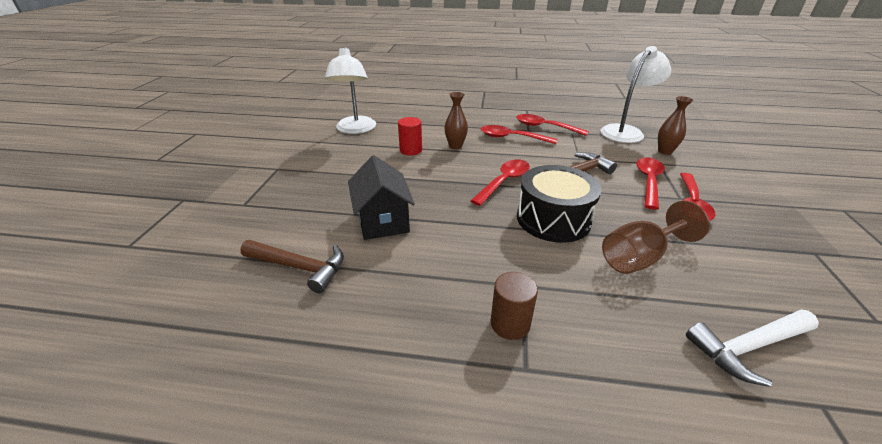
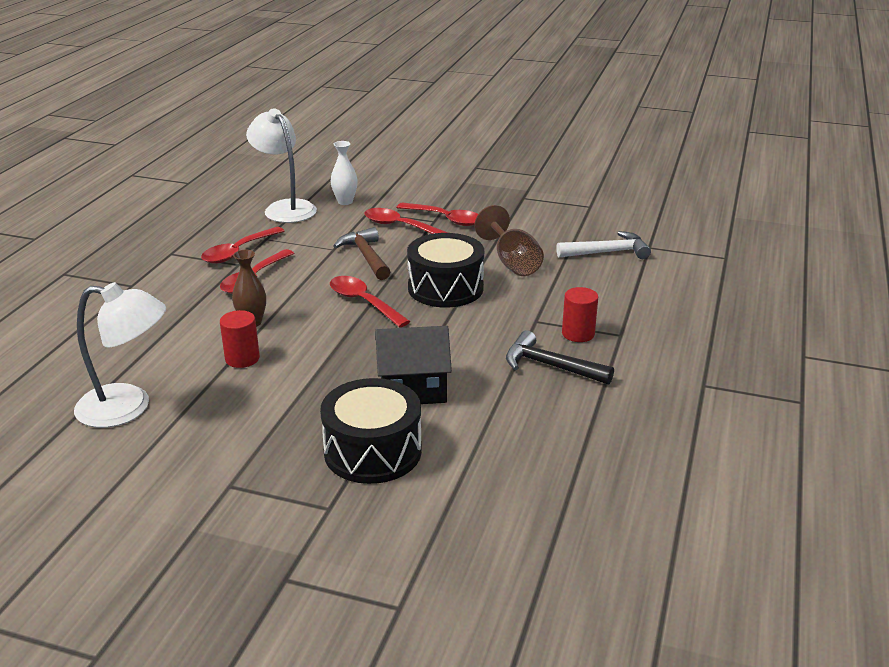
camera: 80 degrees left, 5 degrees down
brown hammer [240,240,344,293] -> none
brown cylinder [490,272,538,340] -> red cylinder [562,287,598,342]
brown vase [658,96,693,155] -> white vase [331,141,358,205]
white hammer [686,309,819,387] -> white hammer turned 90 degrees counterclockwise [556,231,651,259]
none -> black drum [320,378,422,484]
none -> black hammer [506,330,614,385]

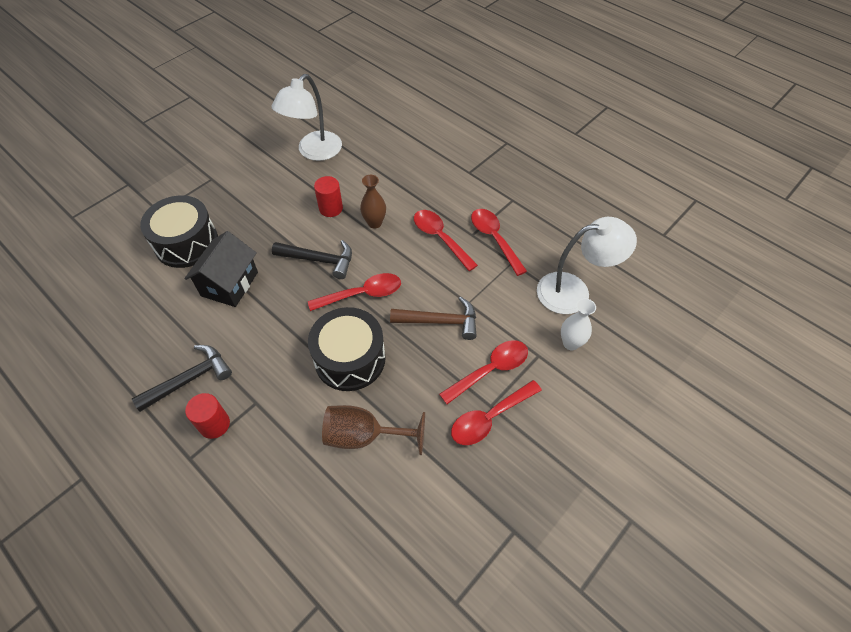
camera: 115 degrees right, 25 degrees up
white hammer [556,231,651,259] -> none
none -> black hammer [272,240,352,279]

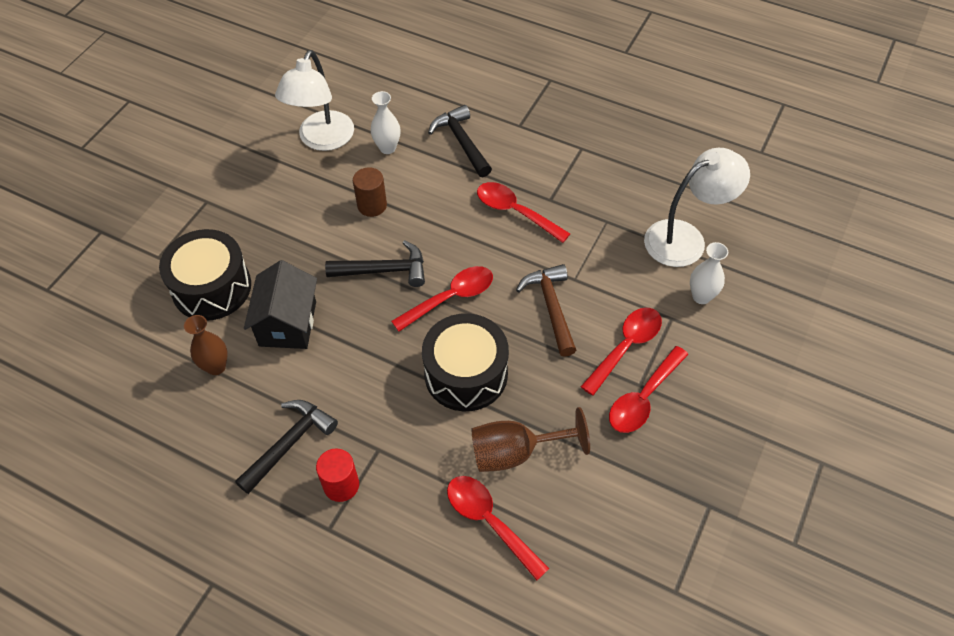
camera: 15 degrees left, 0 degrees up
red cylinder [314,176,343,217] -> brown cylinder [353,167,387,217]
brown vase [360,175,386,229] -> brown vase moved to [184,315,228,375]
brown hammer [390,297,477,340] -> brown hammer turned 90 degrees counterclockwise [516,264,576,357]
red spoon [471,209,527,276] -> red spoon moved to [447,476,550,580]
none -> white vase [370,91,400,154]
none -> black hammer [428,105,492,177]

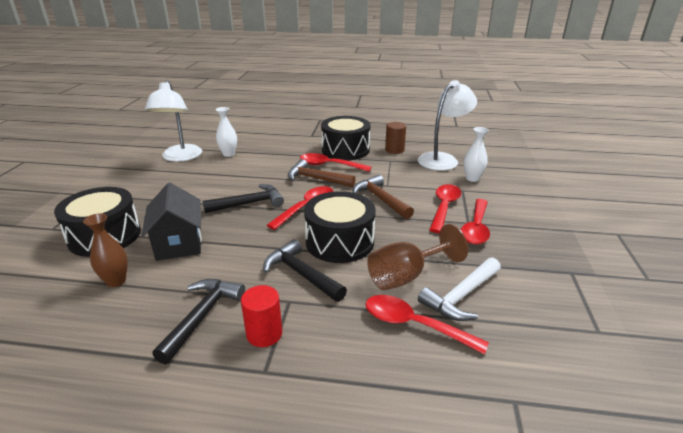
camera: 20 degrees left, 25 degrees down
brown cylinder [353,167,387,217] -> brown cylinder moved to [385,122,406,154]
black hammer [428,105,492,177] -> black hammer moved to [263,239,347,302]
none -> brown hammer [288,159,356,187]
none -> black drum [321,116,371,160]
none -> white hammer [418,257,501,321]

